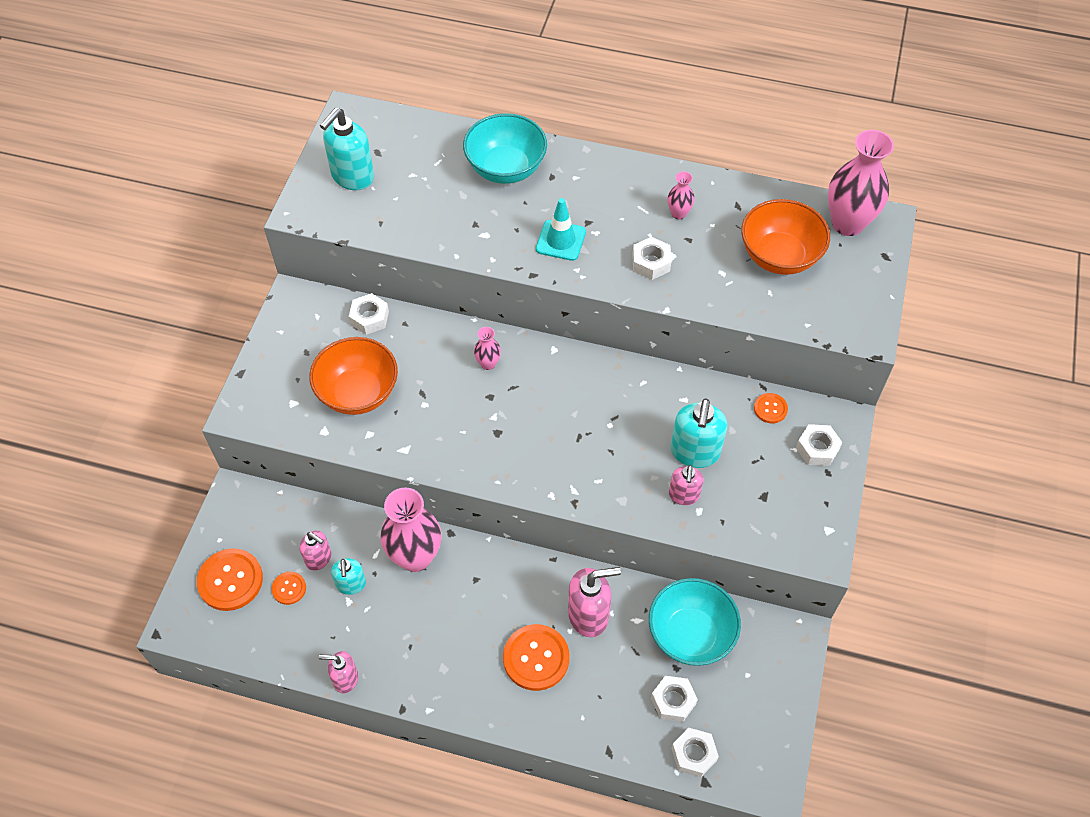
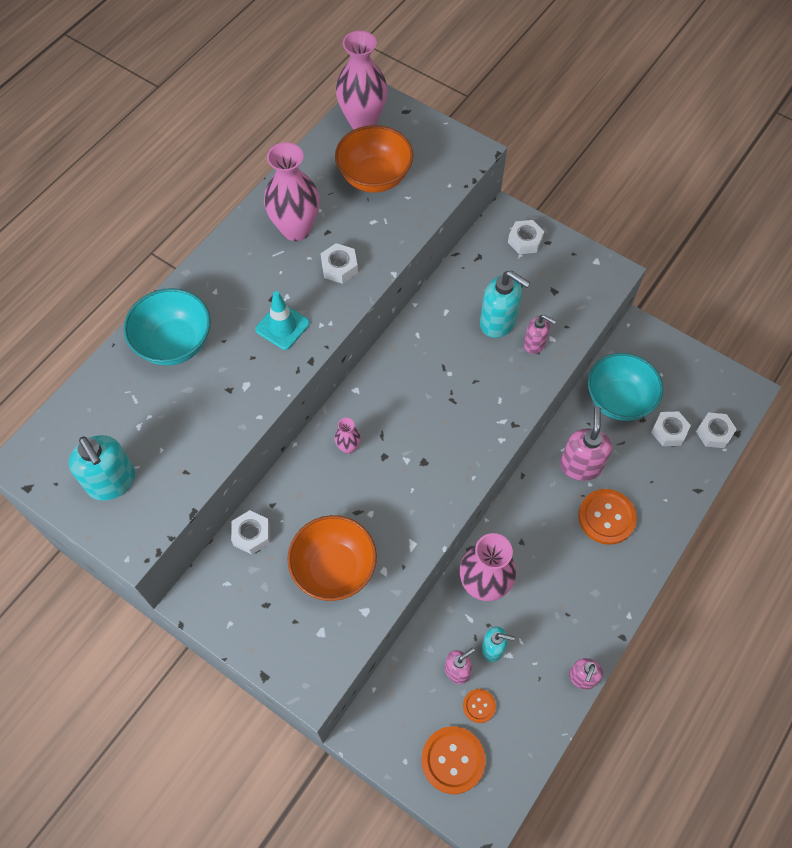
camera: 70 degrees left, 5 degrees up
pink vase [667,171,695,219] -> pink vase [264,142,320,241], size x2.14
orange button [754,393,788,423] -> none

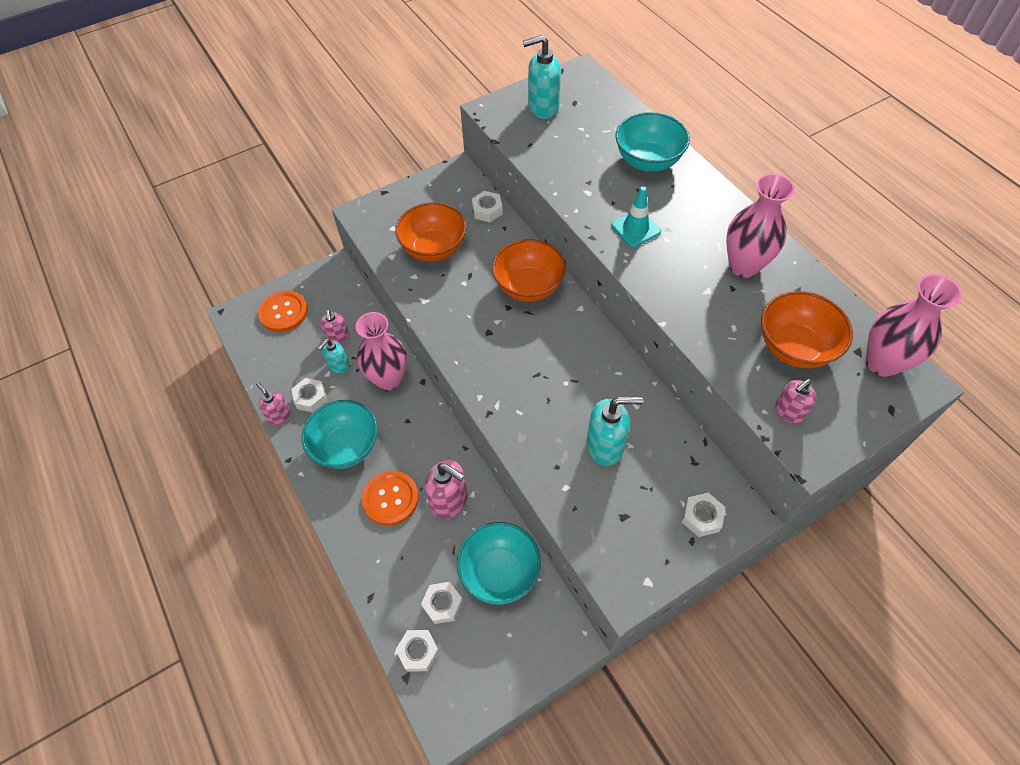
camera: 115 degrees right, 5 degrees down
white nut [321,243,358,284] -> white nut moved to [292,378,327,413]
pink vase [335,418,361,454] -> orange bowl [492,239,566,302]
orange button [463,689,496,723] -> none
turquoise soap dispenser [480,271,530,338] -> turquoise soap dispenser turned 150 degrees counterclockwise [586,397,643,466]
pink soap dispenser [524,314,556,354] -> pink soap dispenser moved to [775,379,816,423]
none -> turquoise bowl [301,400,378,469]

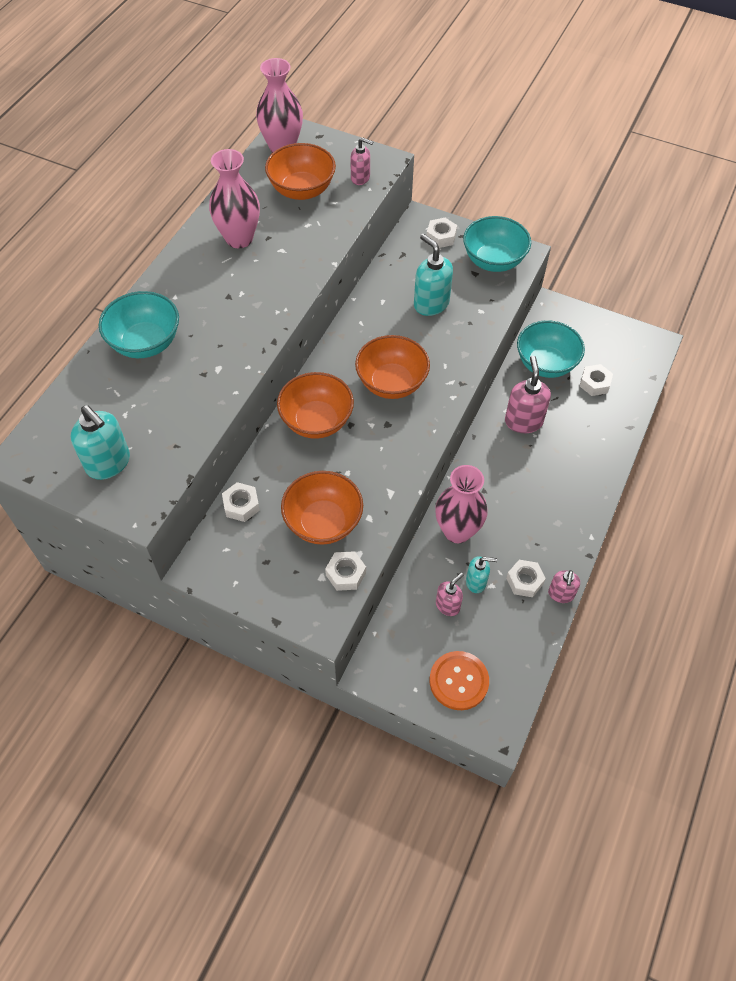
camera: 125 degrees left, 0 degrees up
turquoise bowl [301,400,378,469] -> turquoise bowl moved to [463,216,531,272]
orange button [362,471,419,526] -> none
white nut [395,630,439,672] -> white nut moved to [325,551,366,591]
turquoise traffic cone [611,186,661,247] -> none
none -> orange bowl [355,335,430,399]

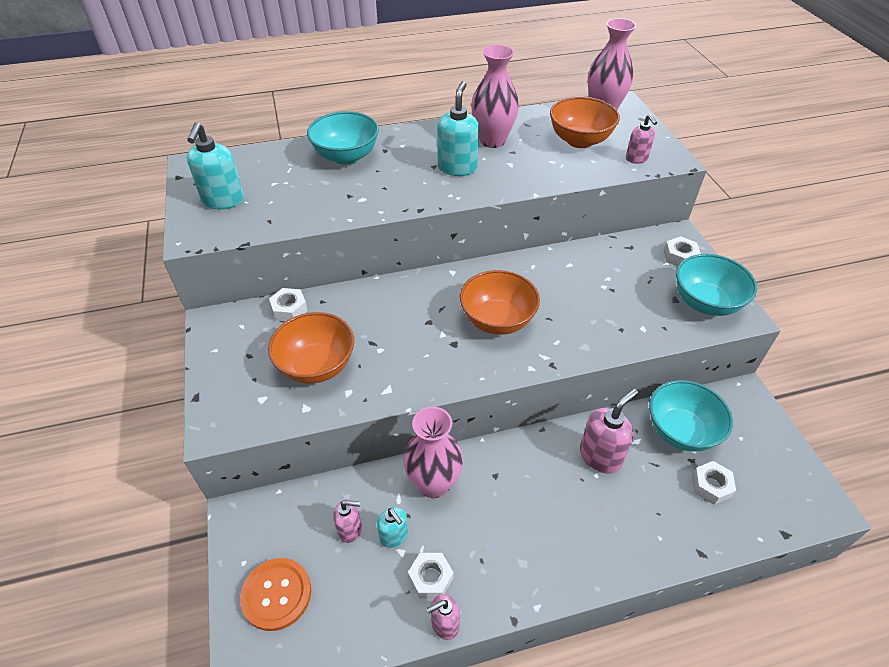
camera: 50 degrees right, 10 degrees down
orange bowl [277,372,354,439] -> none
white nut [325,551,366,591] -> none
turquoise soap dispenser [414,234,453,316] -> turquoise soap dispenser moved to [437,81,479,176]

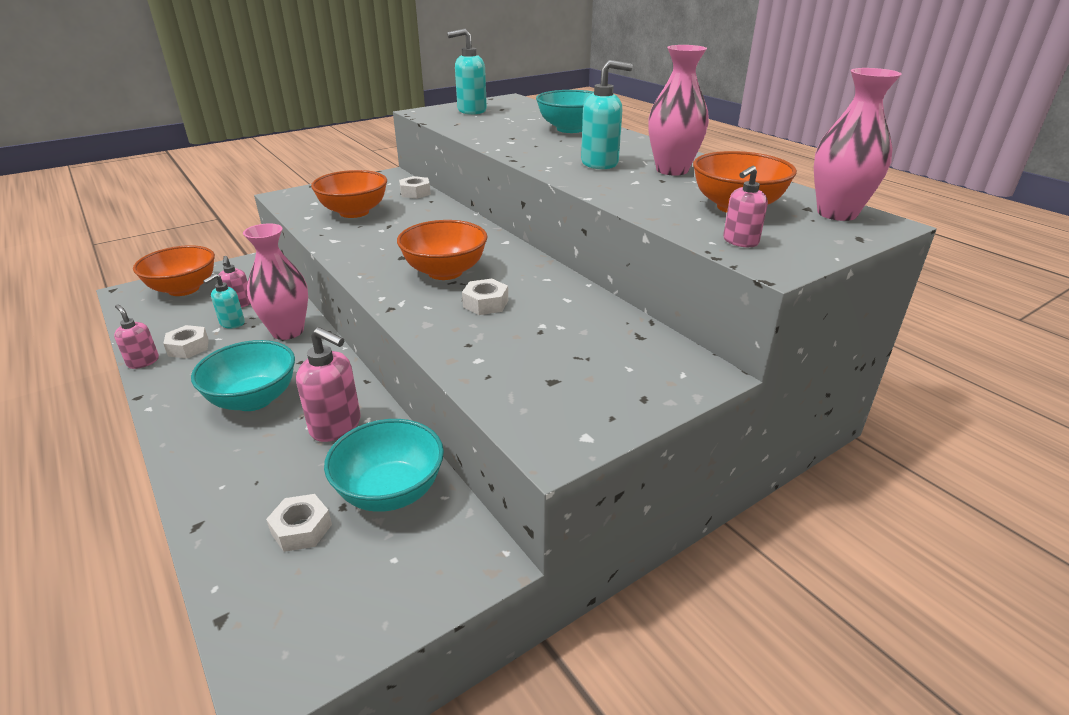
camera: 70 degrees right, 15 degrees down
orange button [240,558,311,631] -> orange bowl [133,245,215,296]
white nut [664,236,701,266] -> white nut moved to [462,279,508,315]
turquoise bowl [676,254,757,316] -> turquoise bowl moved to [191,340,295,411]

